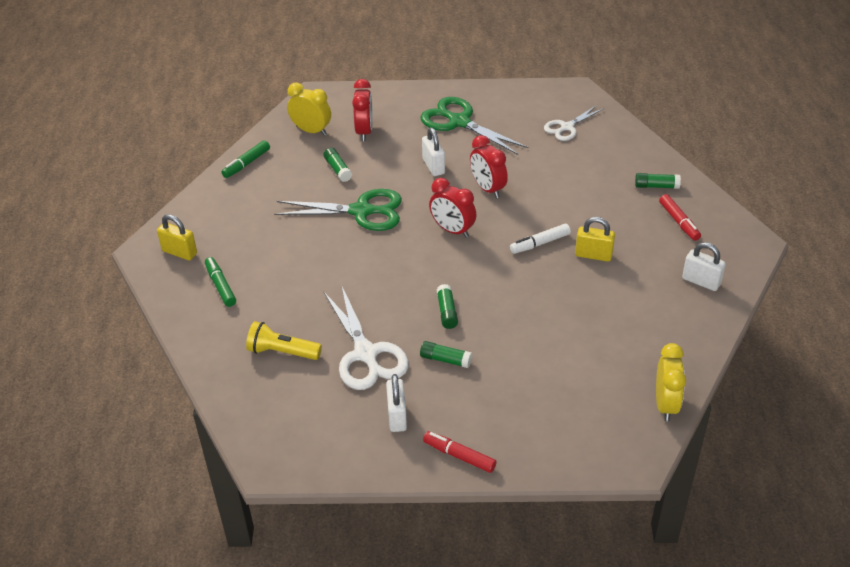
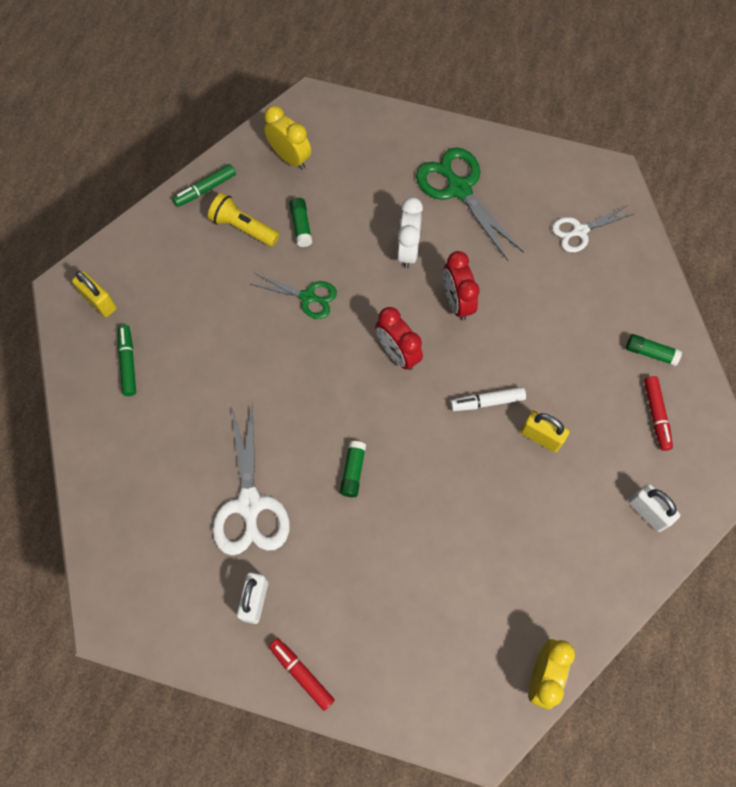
camera: 15 degrees right, 25 degrees up
yellow flashlight [246,321,322,360] -> yellow flashlight moved to [208,193,279,247]
green scissors [274,189,402,231] -> green scissors [251,274,337,319], size x0.60
red clock [352,79,373,141] -> none
green glue stick [420,341,472,368] -> none
white padlock [422,127,445,176] -> white clock [397,197,423,268]

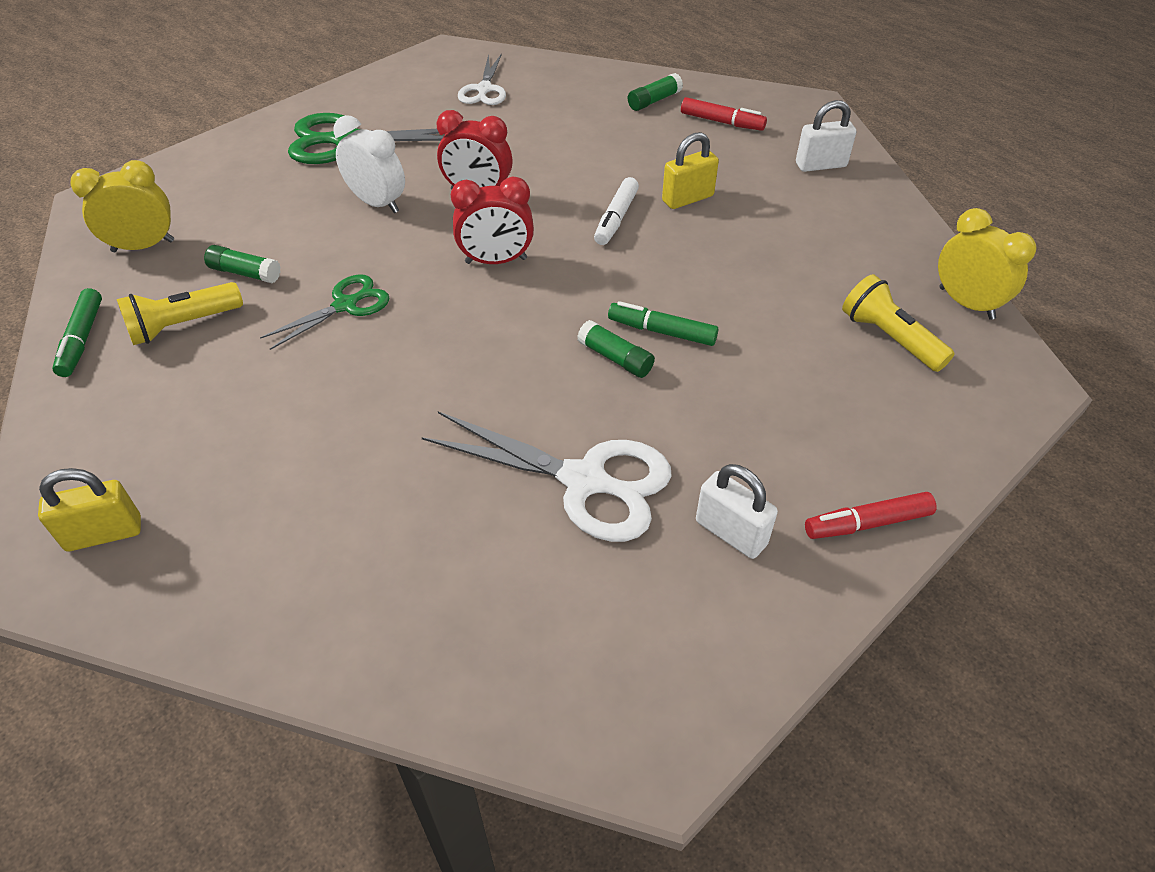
camera: 60 degrees left, 20 degrees down
green marker [118,325,136,396] -> green marker moved to [608,301,719,346]
none -> yellow flashlight [842,274,955,372]

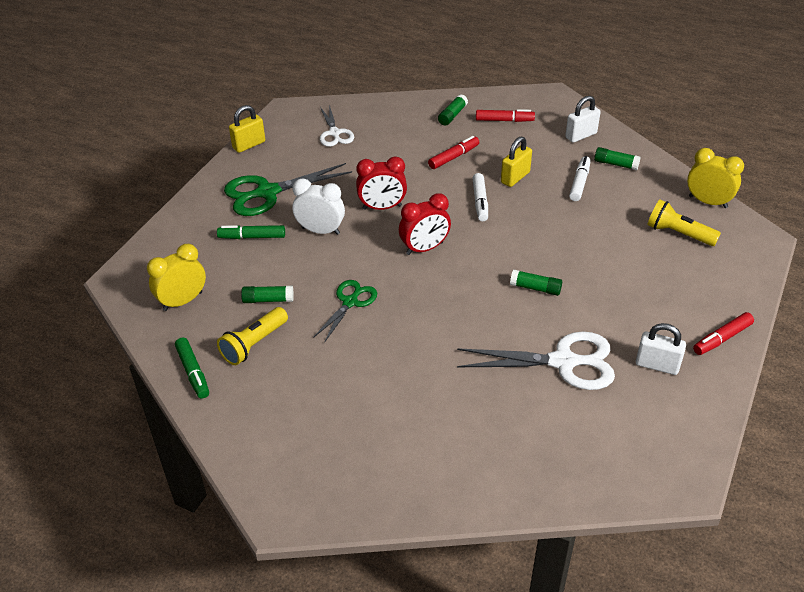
camera: 20 degrees left, 5 degrees down
yellow padlock [38,468,141,551] -> yellow padlock moved to [229,105,265,153]
green marker [608,301,719,346] -> green marker moved to [217,225,285,239]
none -> red marker [428,136,479,169]
none -> white marker [569,156,590,201]
none -> green glue stick [594,147,641,170]

